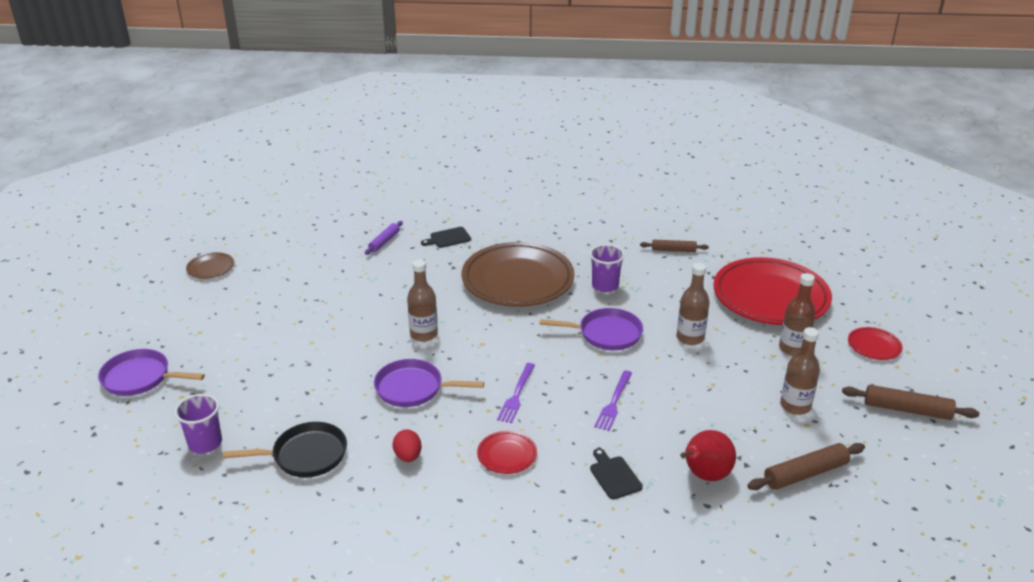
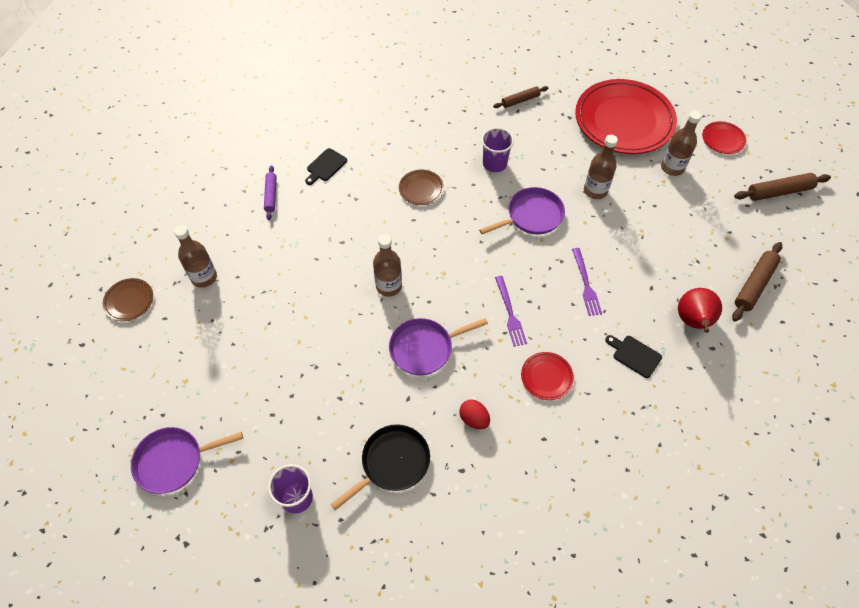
camera: 30 degrees left, 25 degrees up
brown plate [462,242,574,307] -> brown plate [399,169,444,205], size x0.42
brown bottle [780,327,820,415] -> brown bottle moved to [174,225,217,288]

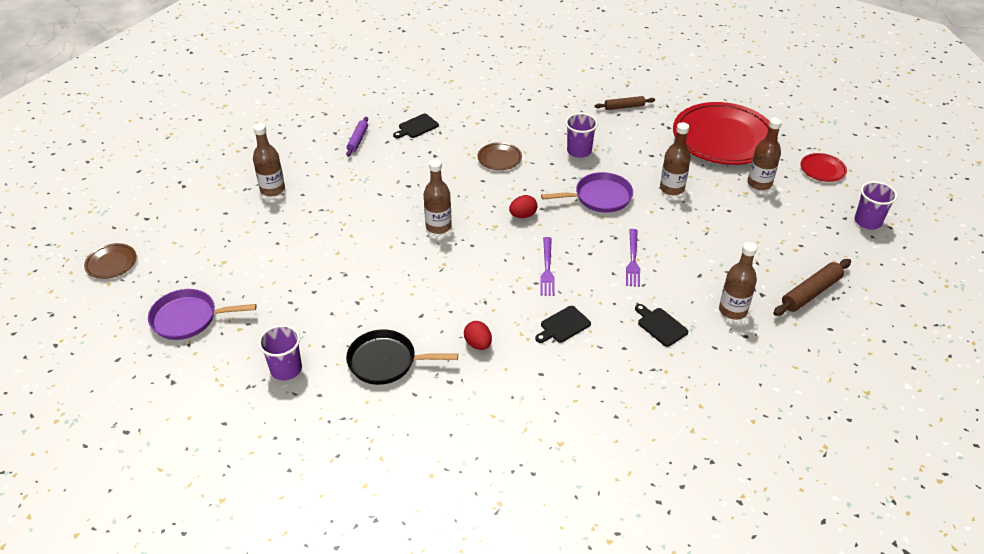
camera: 15 degrees right, 15 degrees down
brown plate [103,278,153,321] -> brown plate moved to [84,243,137,279]
black pan [331,424,430,510] -> black pan turned 150 degrees counterclockwise [346,329,458,385]
purple pan [389,318,488,375] -> none
red plate [521,352,574,400] -> black cutting board [535,306,591,343]
red pear [678,288,722,333] -> brown bottle [719,242,757,320]
brown rolling pin [734,173,831,201] -> purple cup [855,181,897,230]
none -> red egg [509,195,538,218]

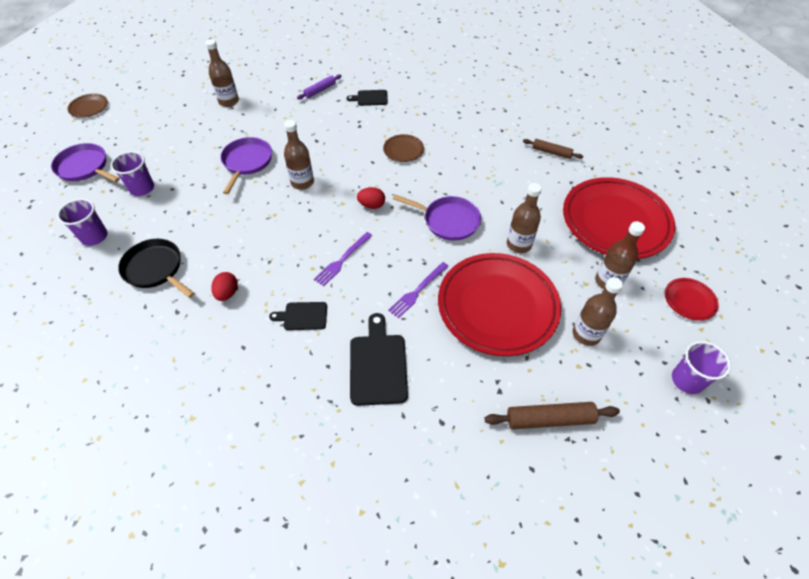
camera: 35 degrees right, 10 degrees up
purple cup [566,113,598,158] -> purple cup moved to [111,151,154,196]
black cutting board [635,304,688,347] -> black cutting board [350,313,408,406], size x1.67
brown bottle [719,242,757,320] -> brown bottle moved to [573,277,623,346]
none -> purple pan [220,137,272,194]
none -> red plate [438,253,561,356]

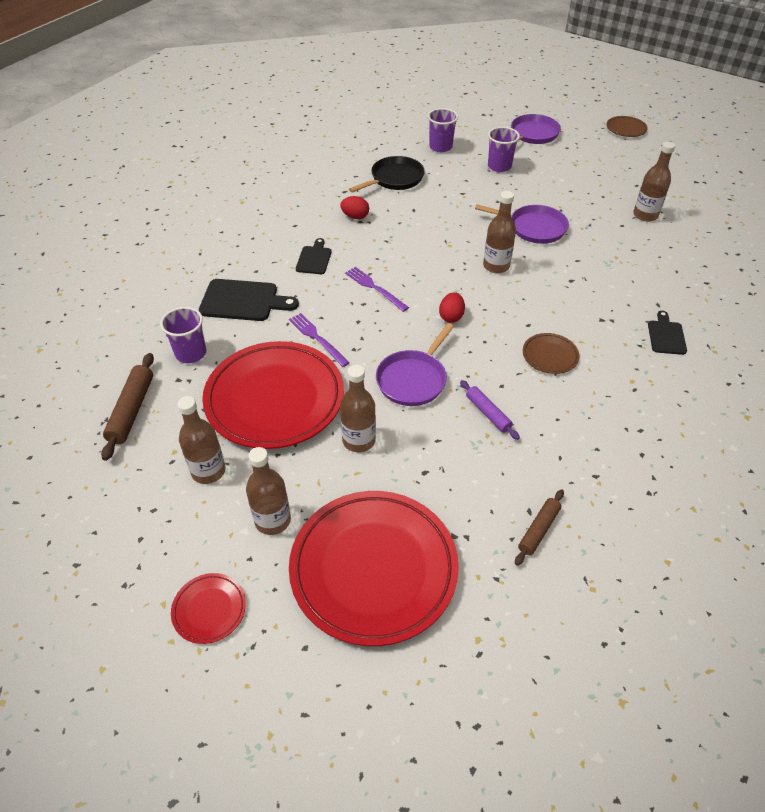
camera: 100 degrees right, 5 degrees down
purple rolling pin [297,74,341,100] -> purple rolling pin moved to [460,380,520,440]
purple cup [672,341,731,394] -> purple cup moved to [160,307,206,363]

